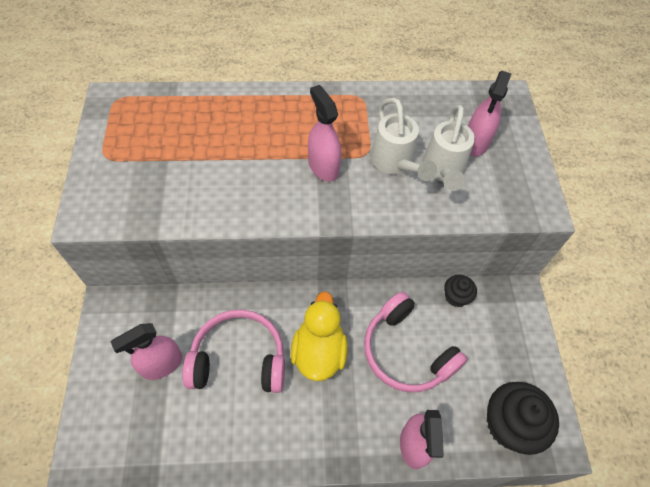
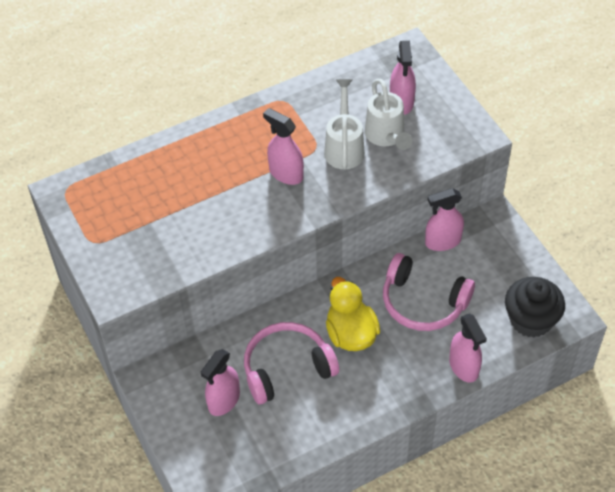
camera: 20 degrees left, 5 degrees down
white watering can [371,98,437,181] -> white watering can turned 135 degrees counterclockwise [324,79,365,169]
black cupcake [444,275,477,307] -> pink spray bottle [425,188,464,251]

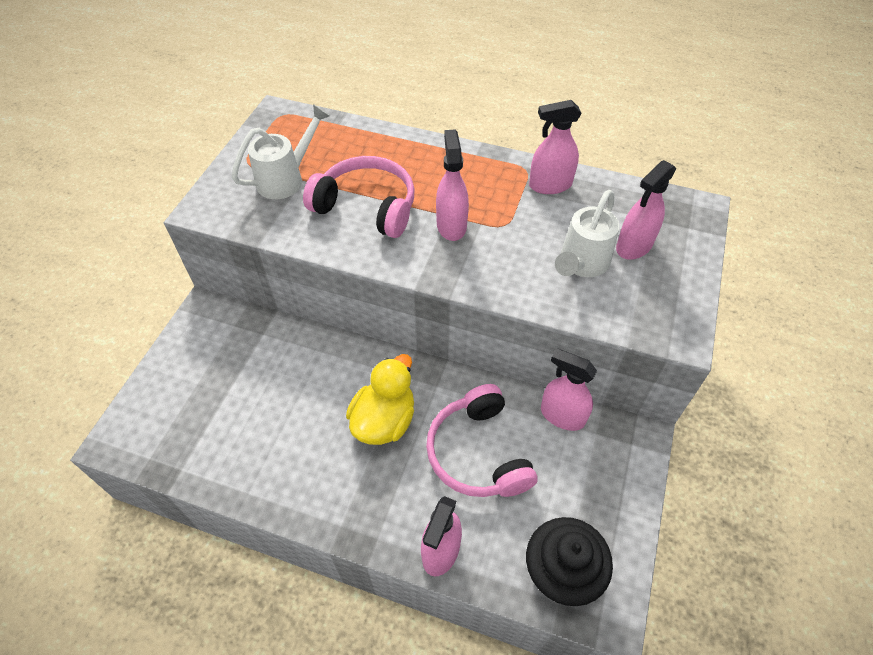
camera: 45 degrees right, 0 degrees up
pink spray bottle [201,349,240,416] -> pink spray bottle moved to [529,100,582,194]
pink headphones [244,322,339,404] -> pink headphones moved to [303,156,415,238]
white watering can [324,79,365,169] -> white watering can moved to [232,104,330,199]

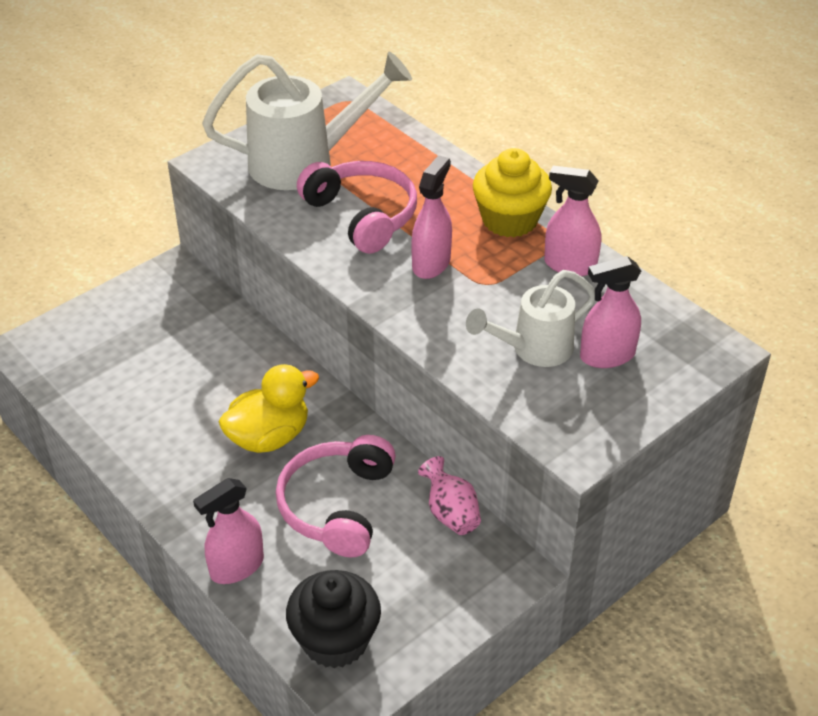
camera: 30 degrees right, 10 degrees down
white watering can [232,104,330,199] -> white watering can [202,52,412,190], size x1.61
pink spray bottle [541,349,597,431] -> pink vase [418,456,481,535]
none -> yellow cupcake [473,148,552,237]

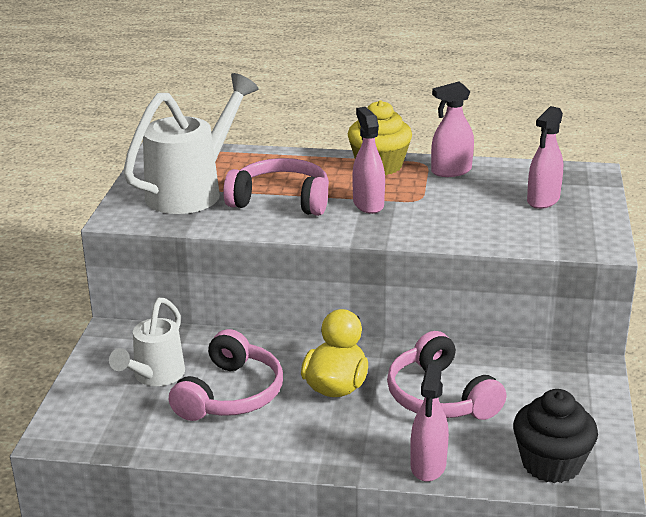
camera: 40 degrees left, 15 degrees down
pink vase [418,456,481,535] -> none
white watering can [466,270,595,367] -> white watering can moved to [109,298,185,386]
none -> pink headphones [169,329,283,421]

